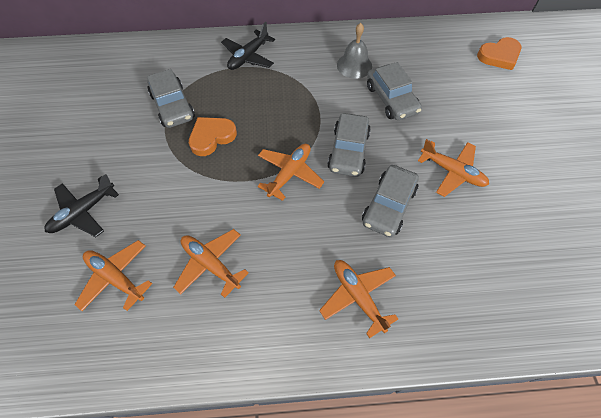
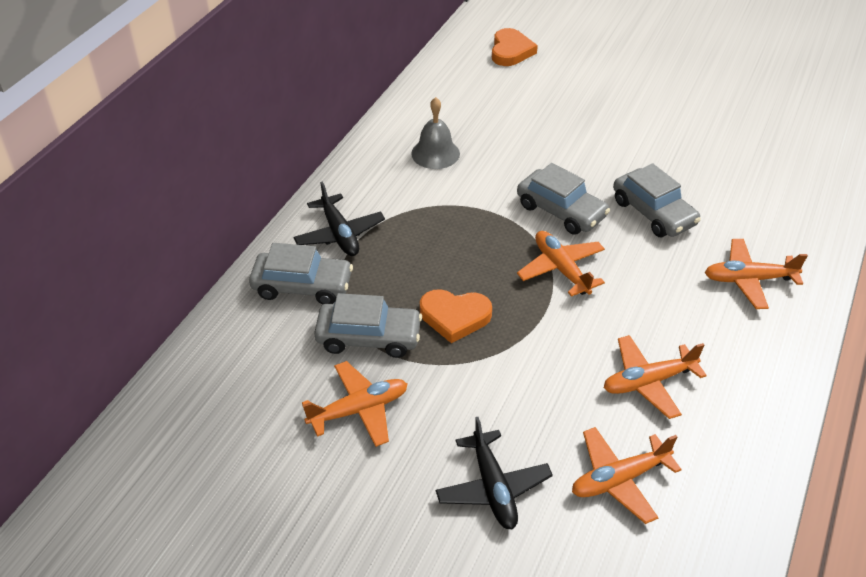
camera: 60 degrees left, 15 degrees down
orange heart [189,117,237,156] -> orange heart turned 75 degrees counterclockwise [420,289,492,343]
grey car [367,62,422,120] -> grey car moved to [249,243,353,305]
orange plane [418,139,489,197] -> orange plane moved to [302,361,408,447]

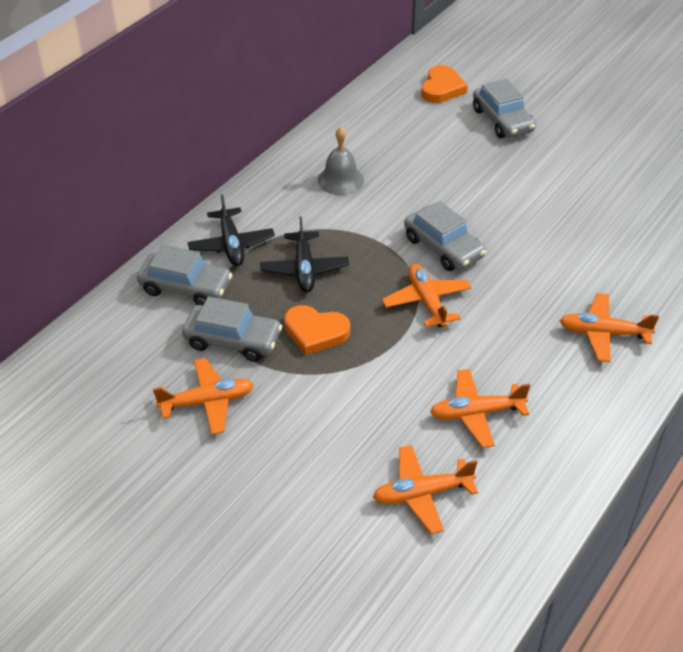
camera: 10 degrees right, 0 degrees up
black plane [436,417,553,529] -> black plane moved to [260,217,349,292]
grey car [613,164,701,237] -> grey car moved to [473,79,536,138]

